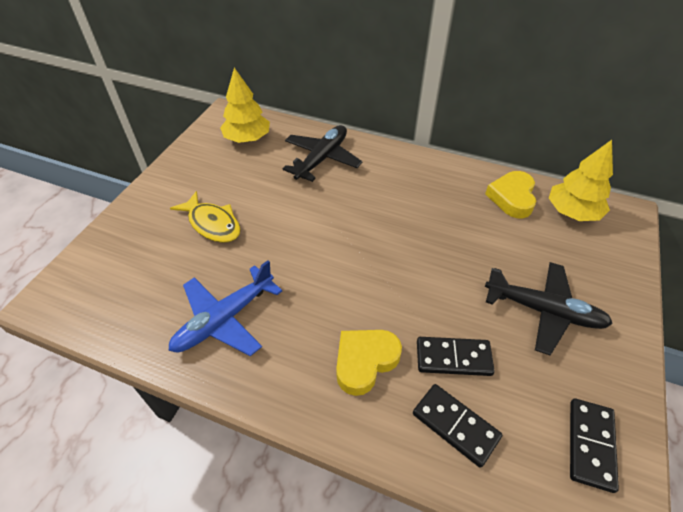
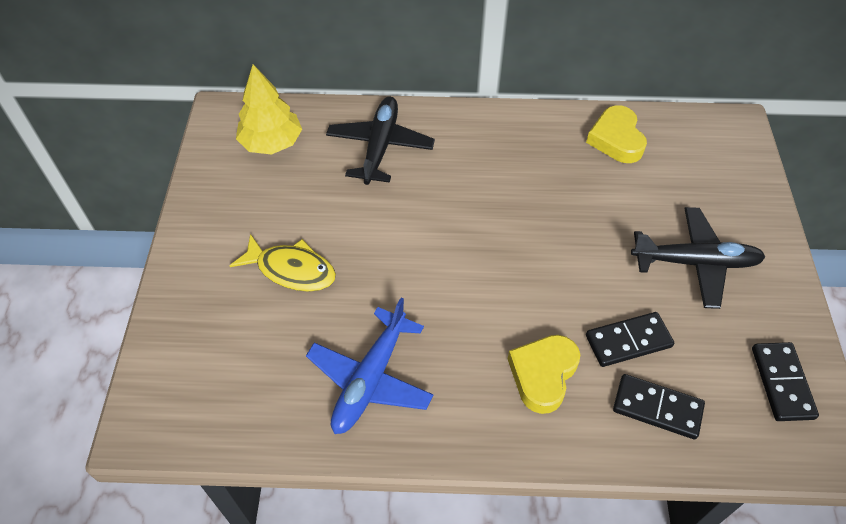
camera: 20 degrees left, 5 degrees up
yellow tree [549,140,613,221] -> none

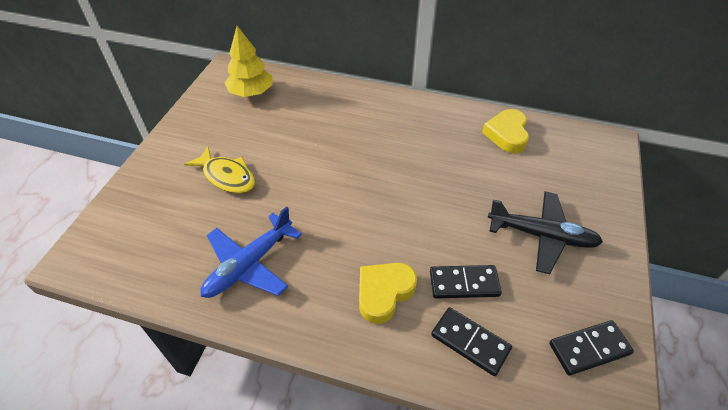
camera: 15 degrees right, 5 degrees down
black plane [326,97,435,185] -> none
black domino [752,342,819,421] -> black domino turned 60 degrees clockwise [549,320,634,376]

